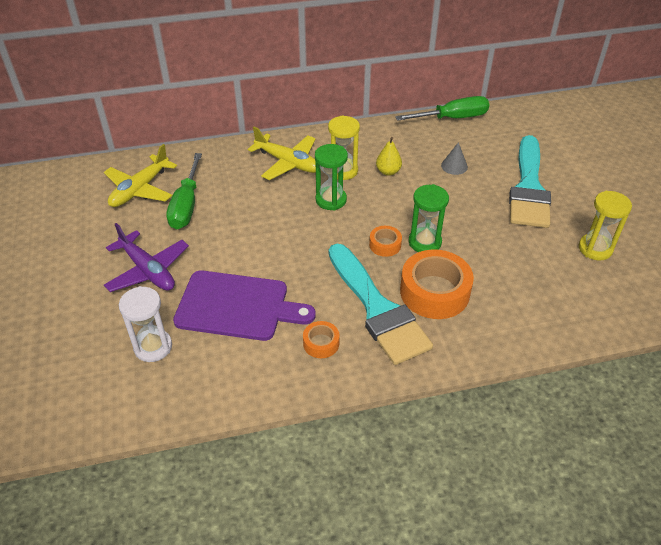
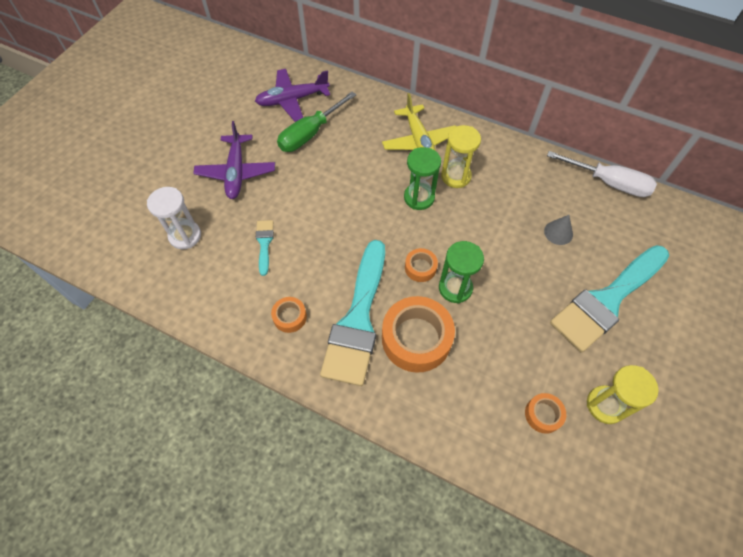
camera: 40 degrees right, 15 degrees up
yellow plane [104,144,177,207] -> purple plane [255,69,330,122]
purple cutting board [173,270,316,341] -> turquoise brush [256,220,274,276]
yellow pear [376,137,402,176] -> none
green screwdriver [395,96,489,121] -> white screwdriver [547,151,657,197]
none -> orange tape [525,393,566,434]

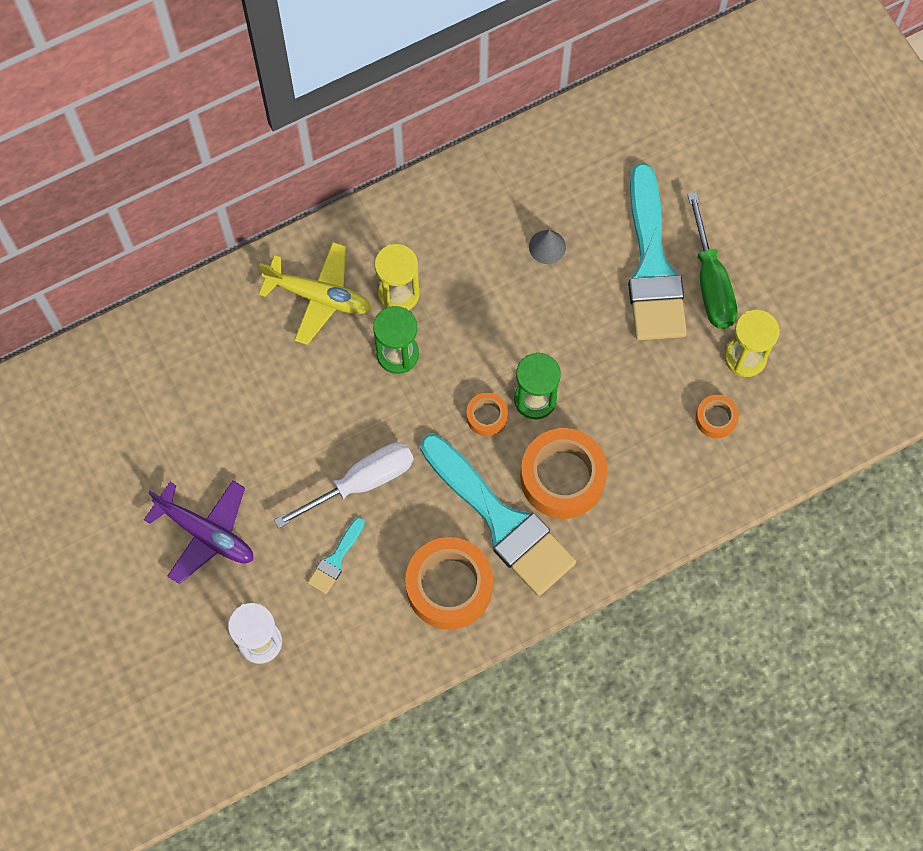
camera: 55 degrees left, 10 degrees up
purple plane [255,69,330,122] -> none
turquoise brush [256,220,274,276] -> turquoise brush turned 90 degrees counterclockwise [308,517,365,594]
orange tape [271,297,307,333] -> orange tape [405,537,493,630], size x2.04
green screwdriver [277,92,357,152] -> green screwdriver moved to [687,192,737,329]
white screwdriver [547,151,657,197] -> white screwdriver moved to [274,442,414,528]

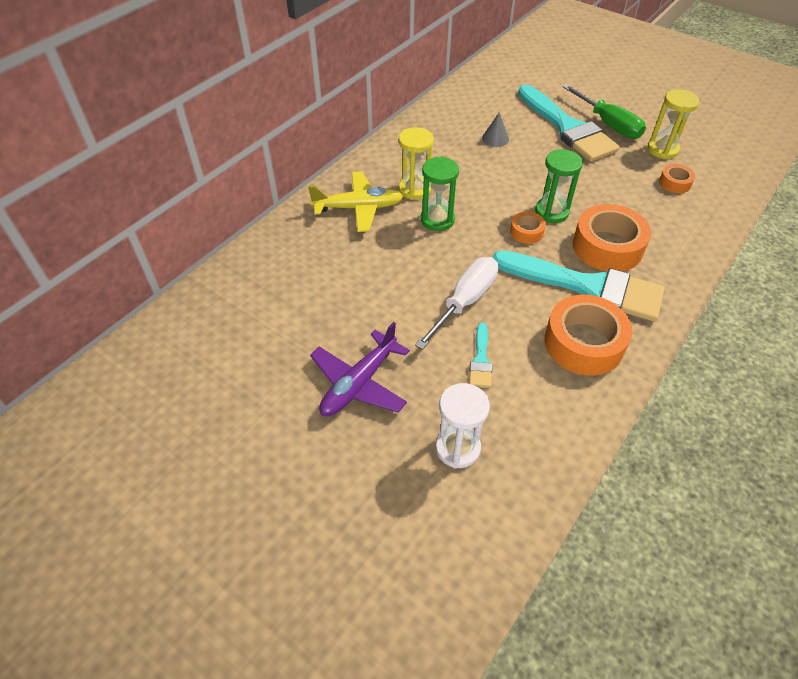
camera: 25 degrees left, 20 degrees down
purple plane [144,481,253,584] -> purple plane turned 120 degrees clockwise [310,322,410,417]

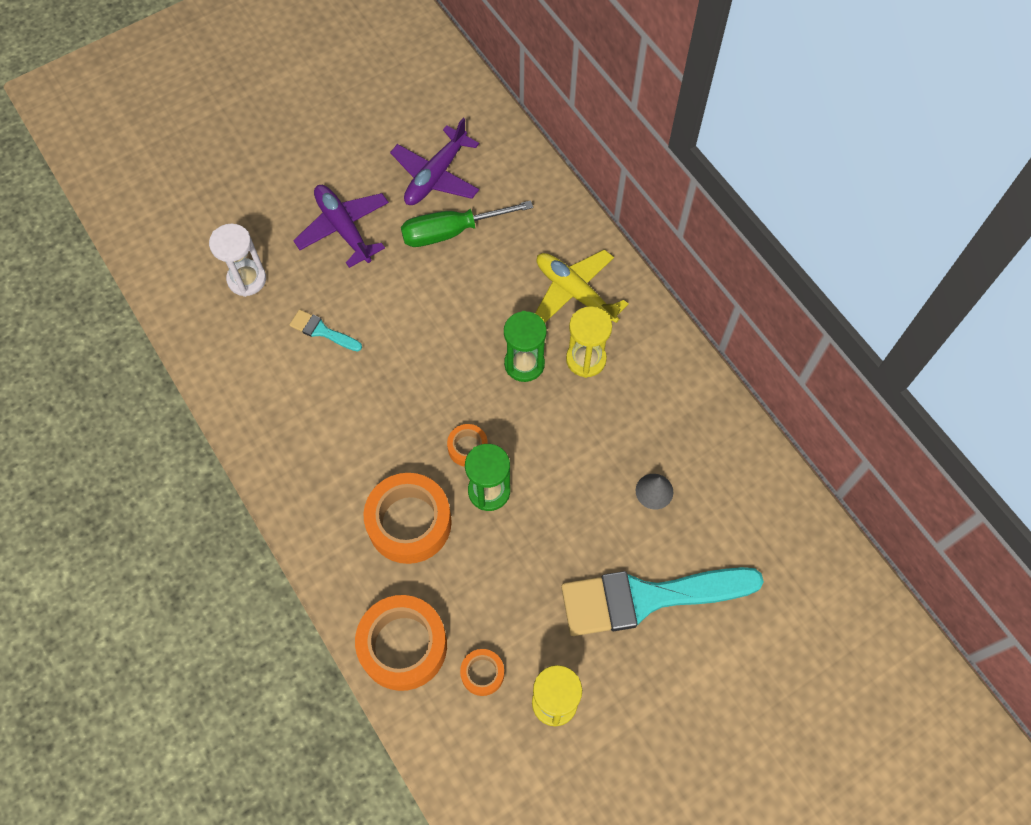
camera: 110 degrees right, 15 degrees up
yellow plane [308,172,403,232] -> yellow plane turned 120 degrees clockwise [535,249,629,323]
white screwdriver [415,257,499,350] -> none
turquoise brush [493,250,665,322] -> none
orange tape [544,295,632,375] -> orange tape moved to [355,595,447,691]
green screwdriver [562,84,646,139] -> green screwdriver moved to [401,200,533,247]
none -> purple plane [390,118,479,205]

